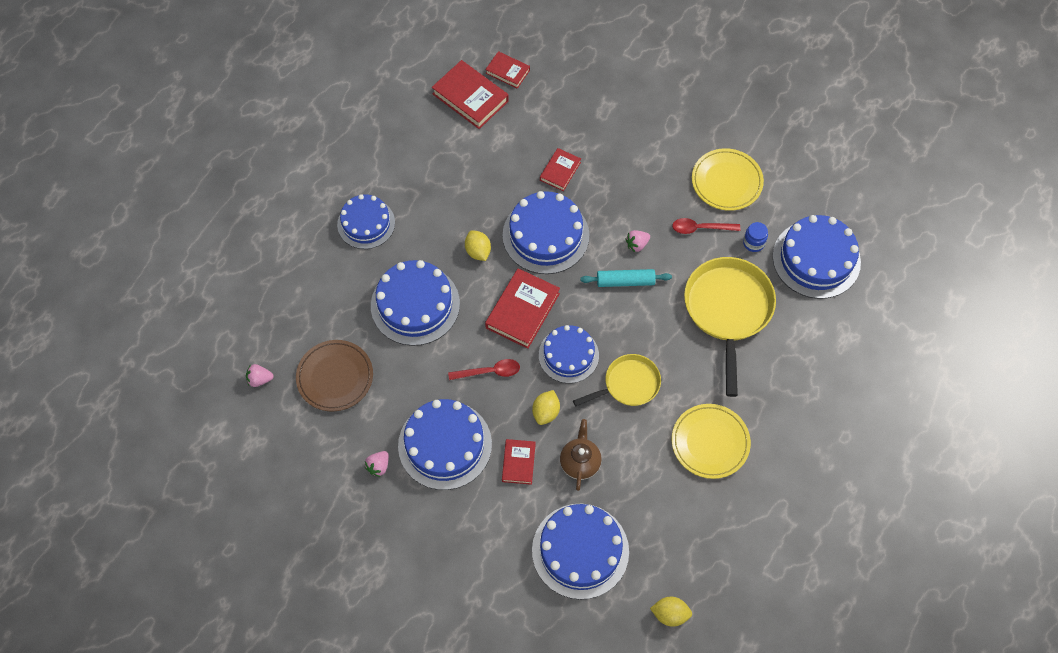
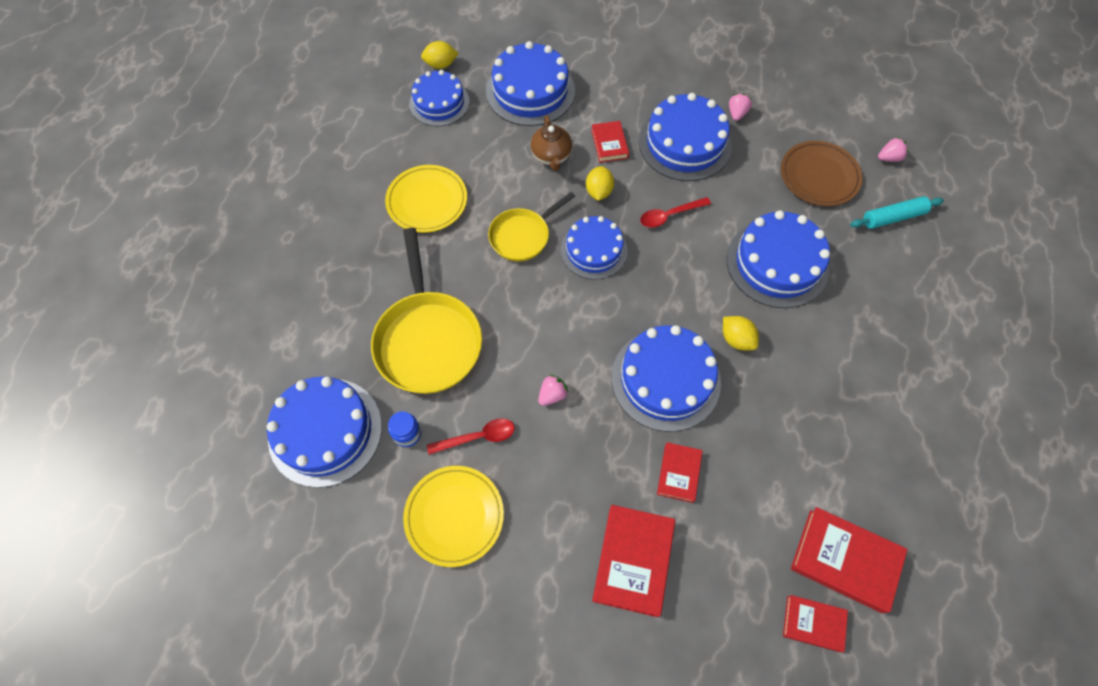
camera: 165 degrees right, 0 degrees up
blue cake [337,194,395,249] -> blue cake moved to [409,70,469,126]
red book [485,268,560,349] -> red book moved to [592,505,675,617]
turquoise rolling pin [580,269,672,287] -> turquoise rolling pin moved to [850,196,944,229]

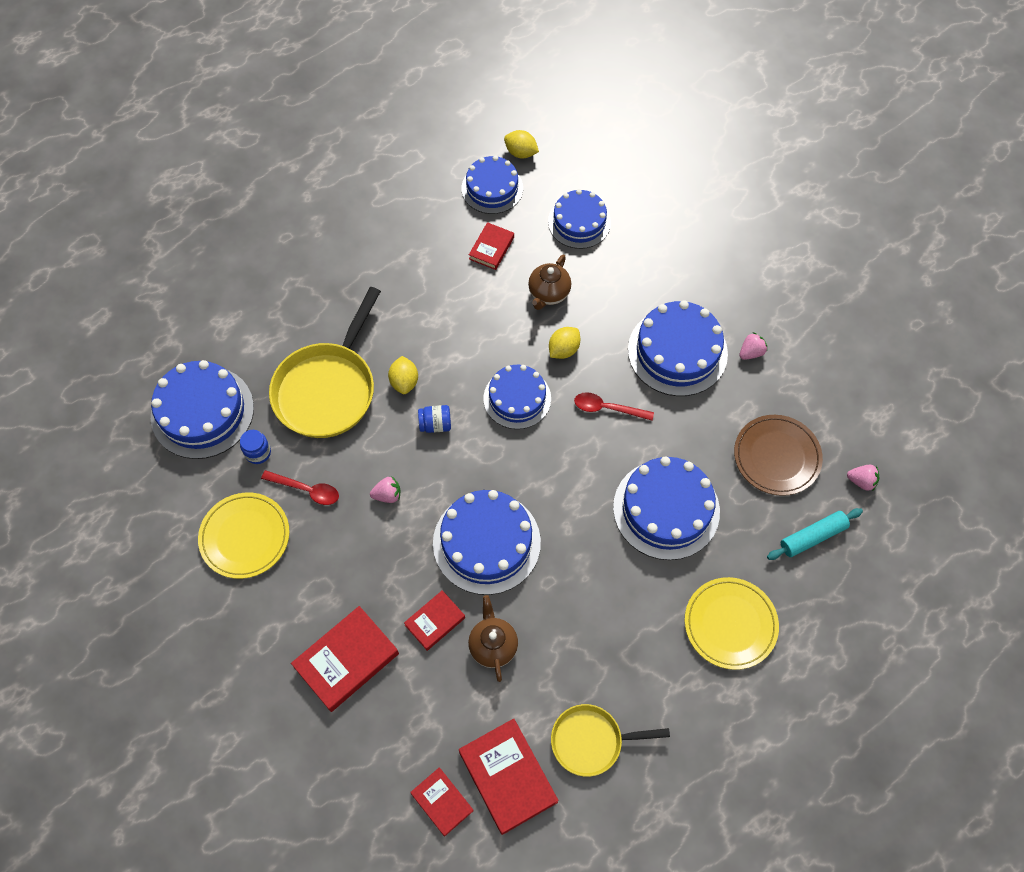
camera: 35 degrees right, 0 degrees up
yellow plate [385,165,467,233] -> yellow plate moved to [685,577,779,670]
blue cake [486,41,575,126] -> blue cake [548,189,611,249], size x0.67
yellow pan [488,192,575,261] -> yellow pan moved to [551,704,670,777]
red book [591,121,629,163] -> red book moved to [469,222,514,270]
yellow lemon [723,316,759,350] -> yellow lemon moved to [388,356,418,394]
turquoise rolling pin [850,196,944,229] -> turquoise rolling pin turned 45 degrees counterclockwise [767,508,863,560]
none -> blue jar [418,405,451,433]
none -> brown teapot [468,595,518,682]

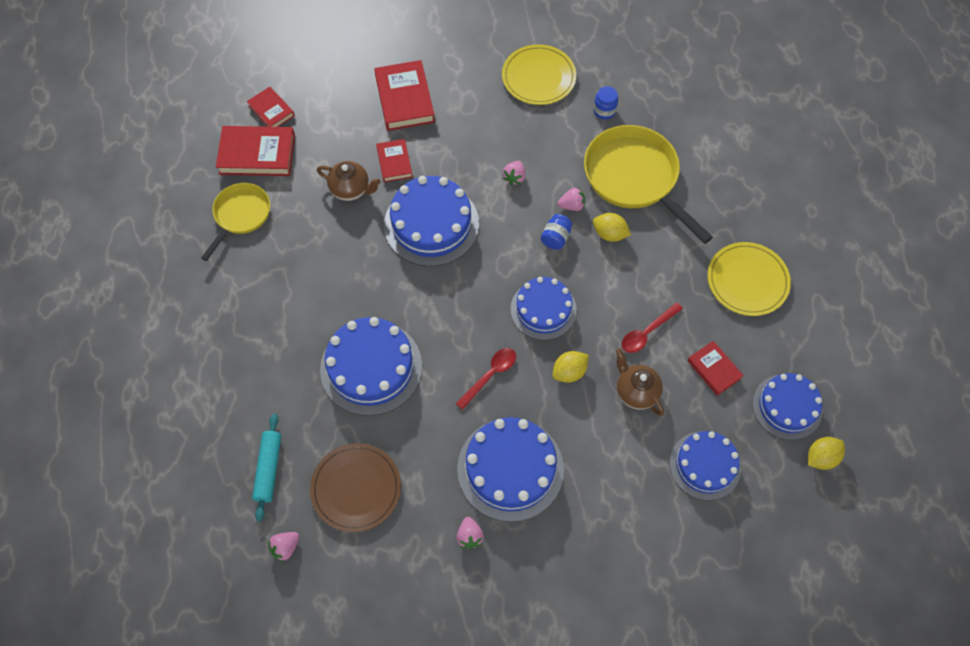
camera: 120 degrees right, 0 degrees up
blue cake [151,360,254,459] -> none
red spoon [261,470,339,505] -> red spoon moved to [622,302,683,353]
red book [410,767,474,836] -> red book turned 60 degrees clockwise [247,87,295,127]
yellow lemon [549,327,580,359] -> yellow lemon turned 75 degrees clockwise [553,351,589,383]
yellow plate [685,577,779,670] -> yellow plate moved to [707,242,791,316]
none -> pink strawberry [558,187,585,211]

